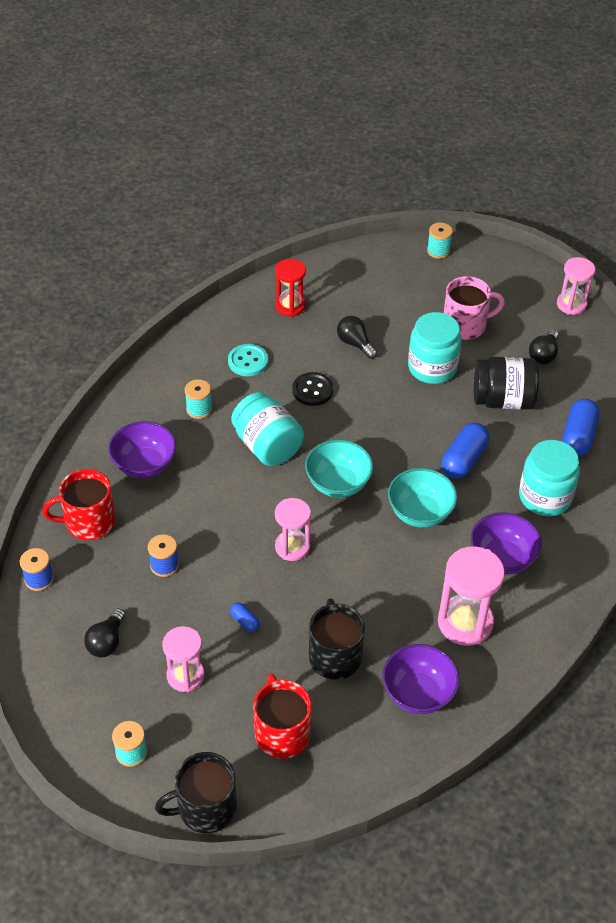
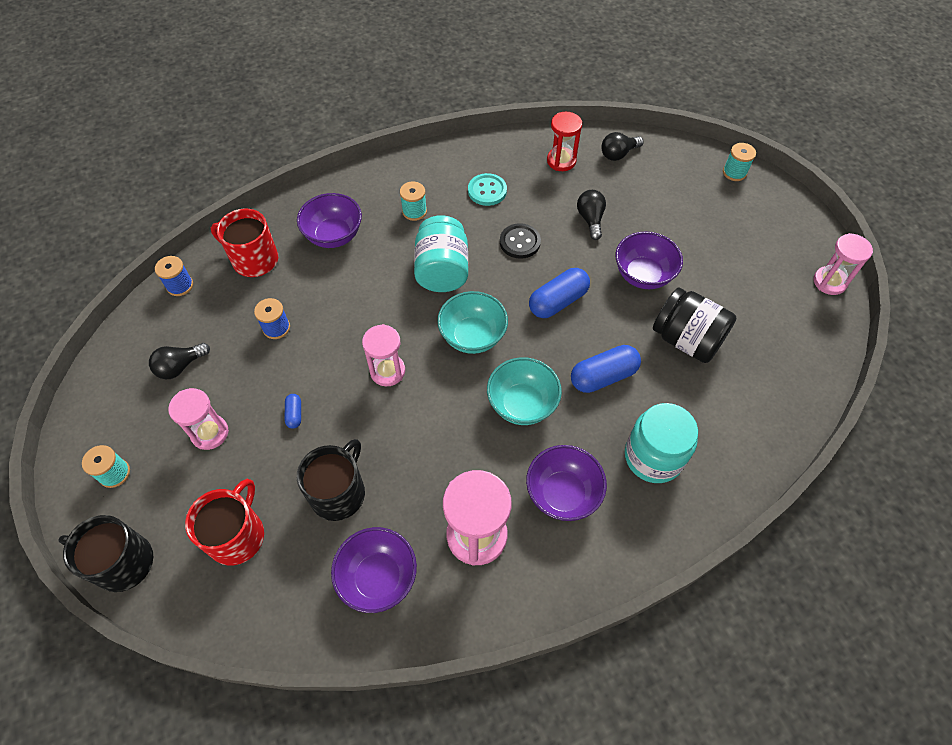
camera: 35 degrees right, 10 degrees up
turquoise jar [408,312,461,384] -> purple bowl [616,231,683,289]
pink mug [444,276,505,340] -> none
black light bulb [529,330,558,364] -> black light bulb moved to [602,132,643,161]
blue capsule [562,399,600,456] -> blue capsule moved to [529,268,590,318]

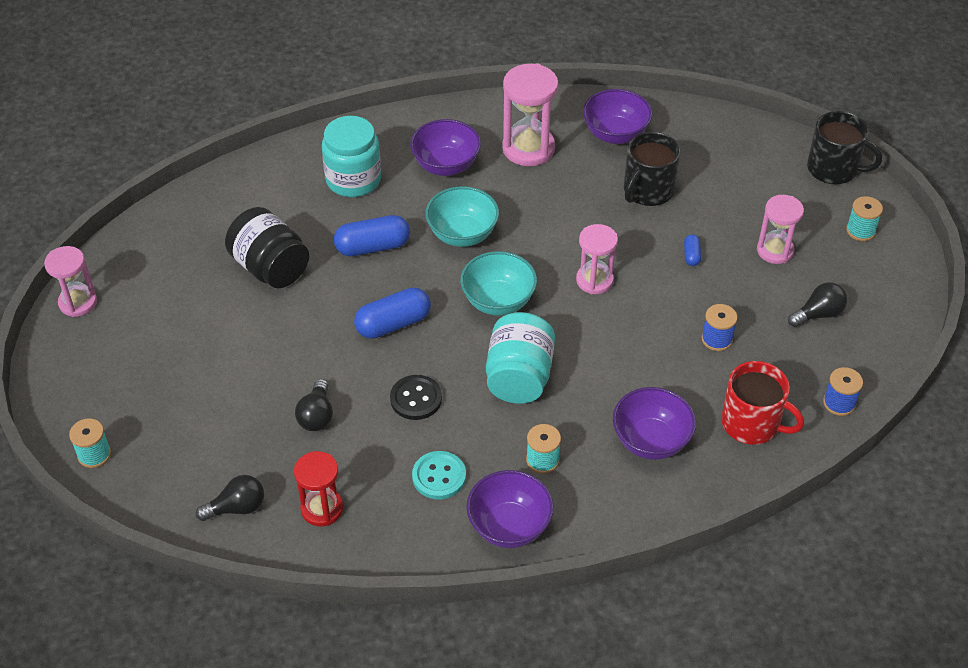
camera: 170 degrees left, 10 degrees down
red mug [185,479,264,565] -> none
purple bowl [616,231,683,289] -> purple bowl moved to [466,470,554,548]

